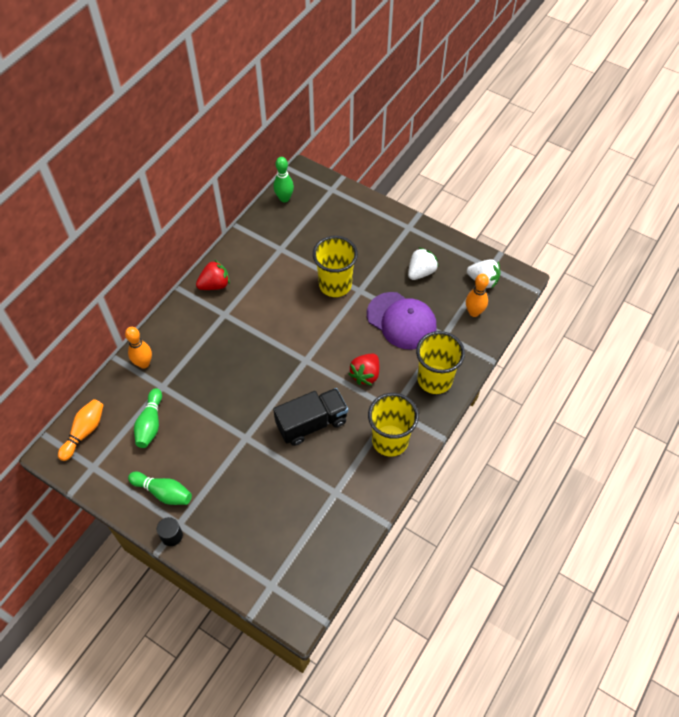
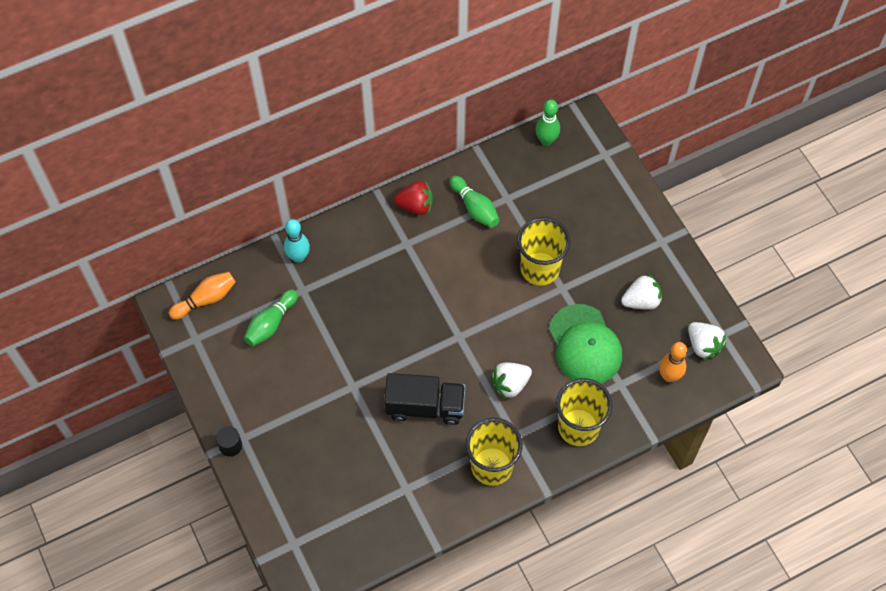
camera: 30 degrees right, 5 degrees up
orange bowling pin [125,327,152,369] -> turquoise bowling pin [284,219,310,263]
green bowling pin [128,472,192,505] -> green bowling pin moved to [450,176,499,228]
red strawberry [349,354,379,385] -> white strawberry [491,362,532,399]
purple cap [367,292,436,350] -> green cap [549,304,622,384]

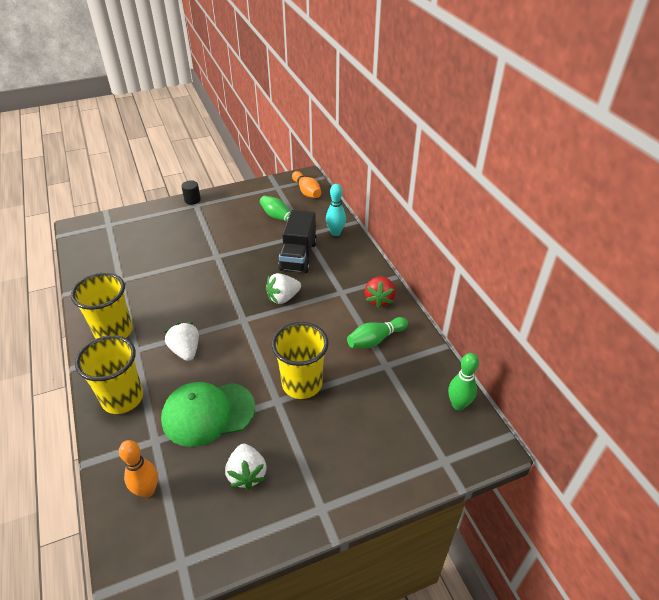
camera: 95 degrees right, 20 degrees down
black truck [384,373,465,425] -> black truck moved to [278,210,317,273]
white strawberry [688,322,726,360] -> white strawberry moved to [266,273,301,304]

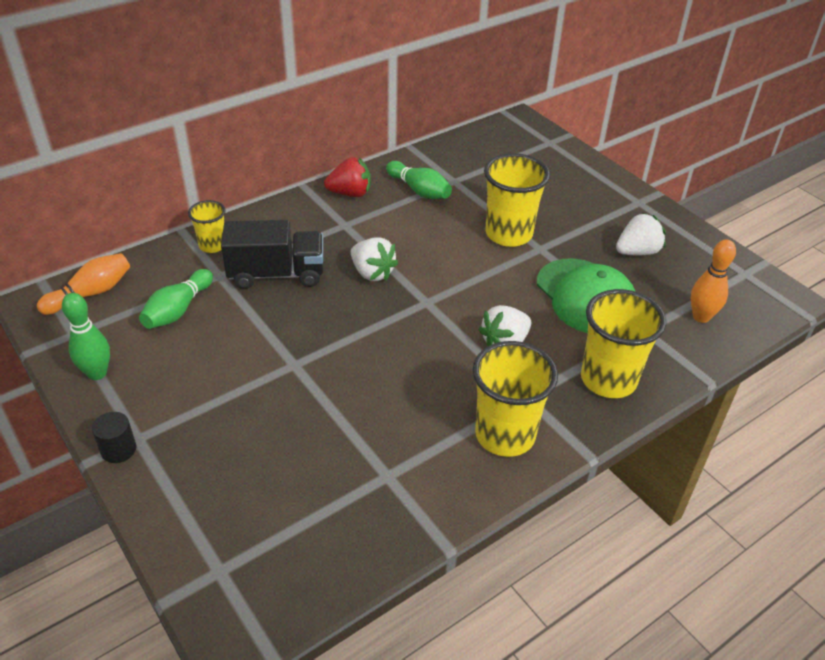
camera: 105 degrees left, 0 degrees up
turquoise bowling pin [326,184,346,236] -> yellow cup [188,200,225,253]
green bowling pin [448,353,479,410] -> green bowling pin moved to [62,293,110,380]

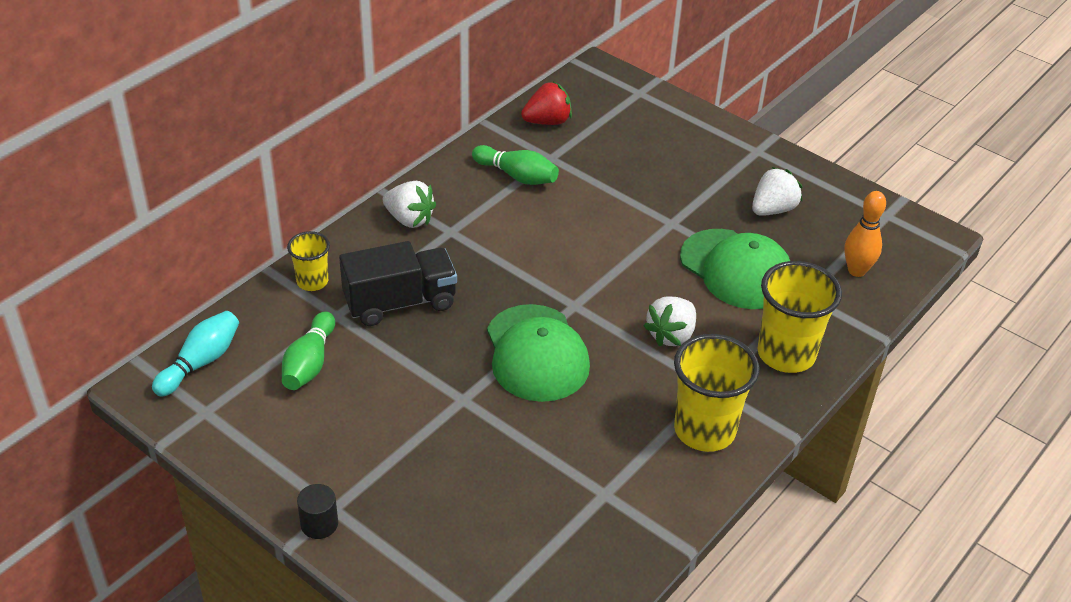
camera: 15 degrees left, 0 degrees up
orange bowling pin [37,253,130,315] -> turquoise bowling pin [152,311,239,397]
green bowling pin [62,293,110,380] -> none
red strawberry [324,157,371,197] -> red strawberry moved to [521,82,572,125]
white strawberry [351,237,398,281] -> white strawberry moved to [383,181,436,228]
yellow cup [484,153,550,247] -> none
none -> green cap [487,304,590,402]

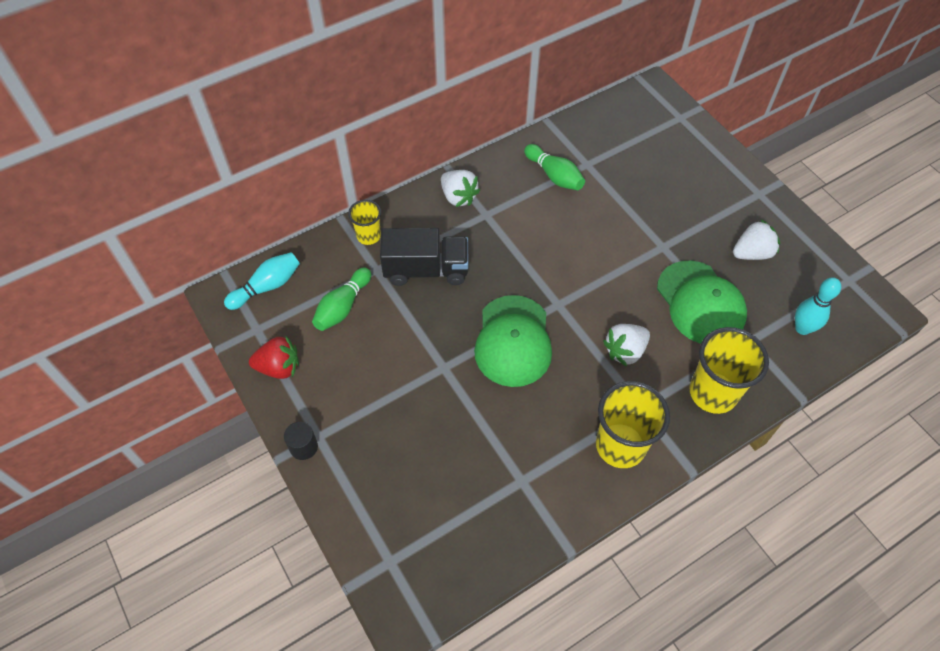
camera: 20 degrees right, 15 degrees up
red strawberry [521,82,572,125] -> red strawberry moved to [249,336,299,379]
orange bowling pin [844,191,886,277] -> turquoise bowling pin [795,278,841,335]

